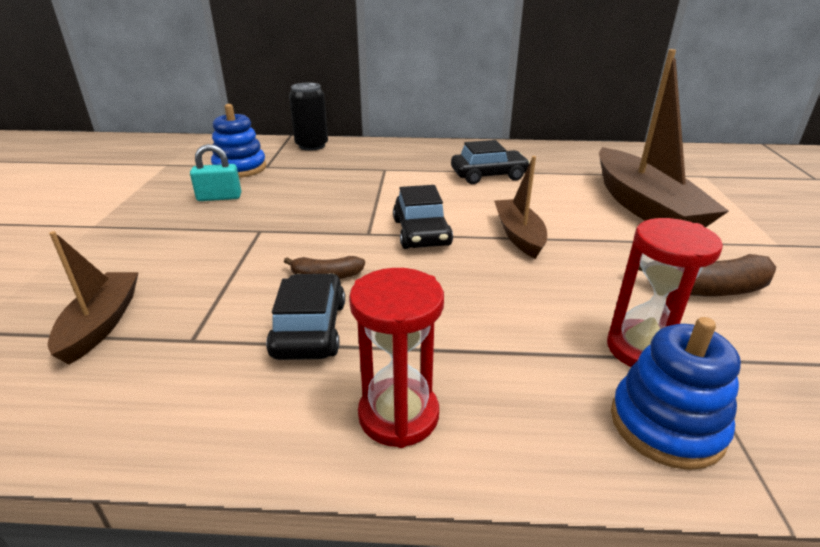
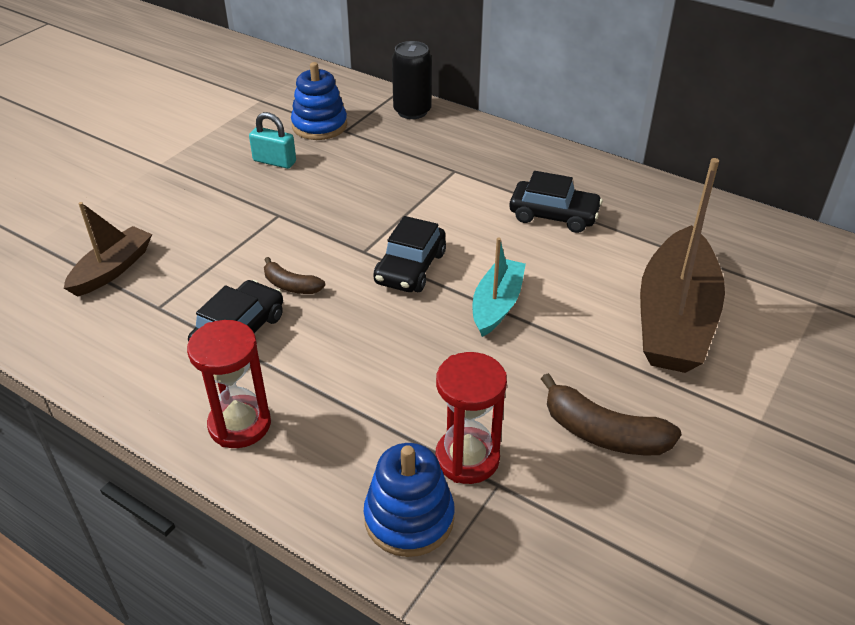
camera: 30 degrees right, 10 degrees up
brown boat [494,156,547,259] -> turquoise boat [473,237,526,337]

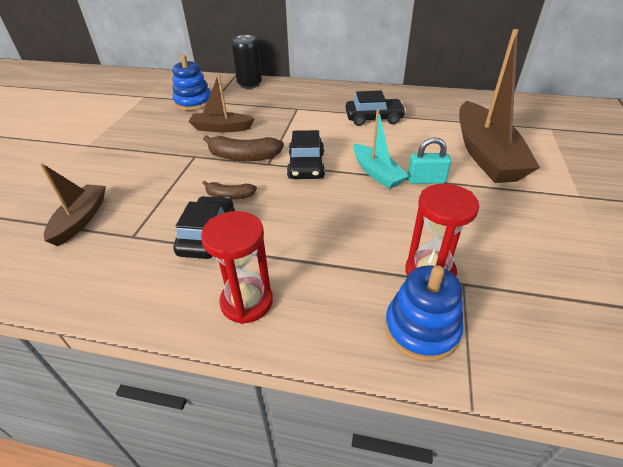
camera: 20 degrees left, 0 degrees up
turquoise padlock [249,112,296,169] -> turquoise padlock moved to [408,137,451,184]
turquoise boat [473,237,526,337] -> turquoise boat turned 150 degrees clockwise [353,109,409,189]
brown banana [541,373,681,455] -> brown banana moved to [203,135,284,161]
none -> brown boat [188,74,254,132]

